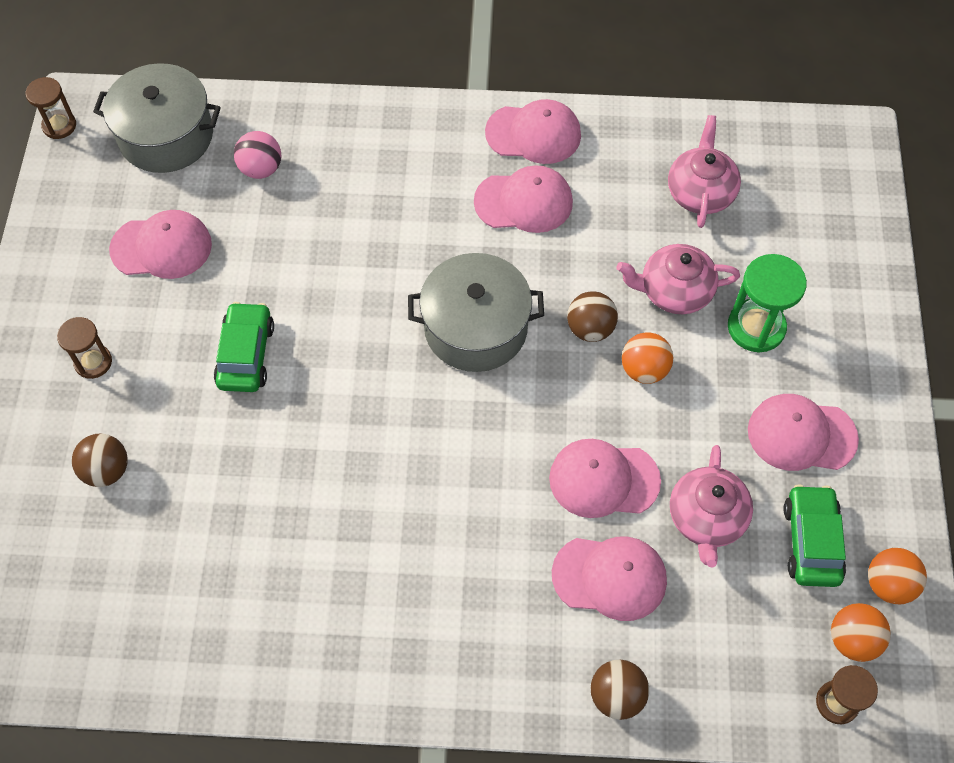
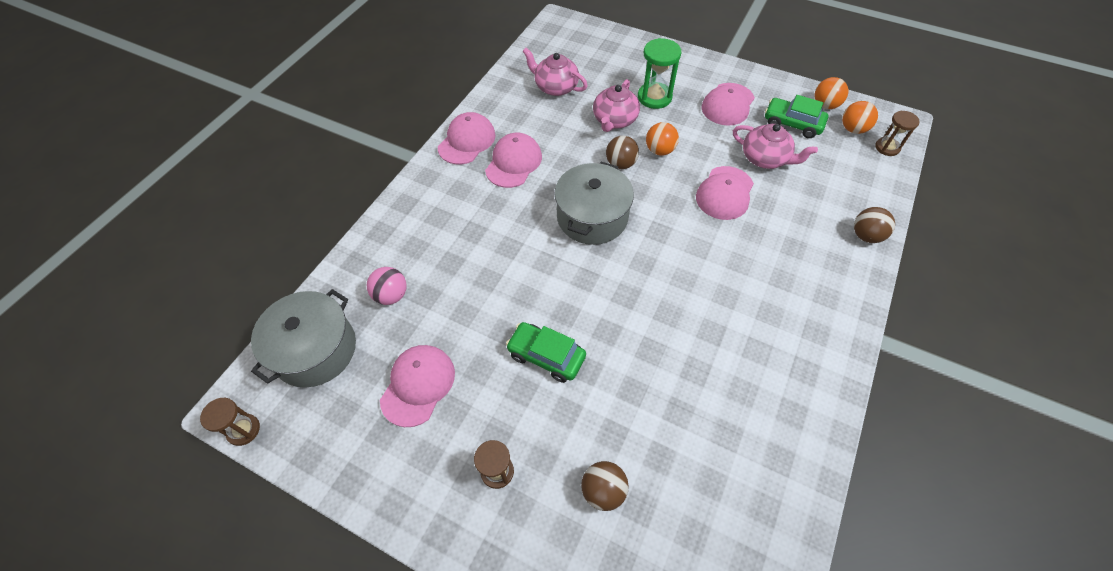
camera: 65 degrees left, 5 degrees down
pink cap [552,537,667,621] -> none

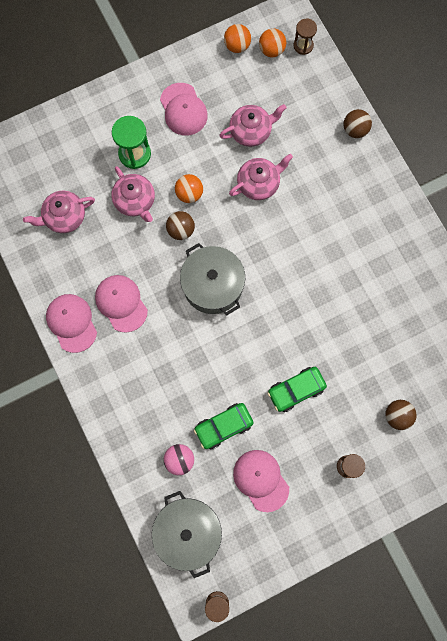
camera: 55 degrees left, 20 degrees up
pink cap [696,166,754,220] -> pink teapot [229,154,293,200]
green car [765,95,828,138] -> green car moved to [194,403,253,450]

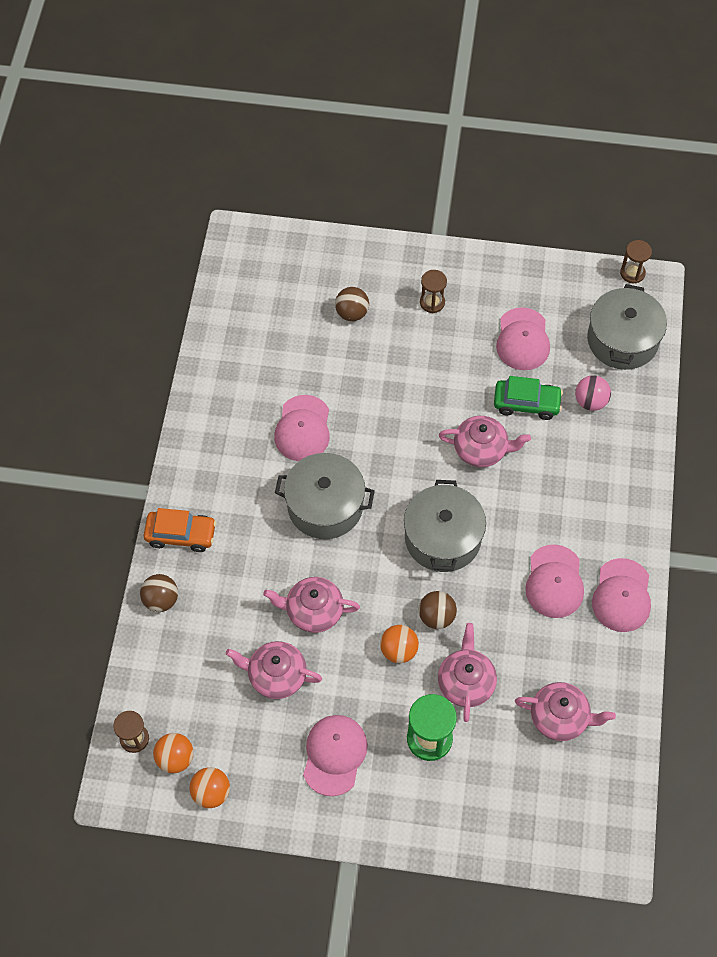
camera: 145 degrees left, 15 degrees down
green car [268,367,327,412] -> none
none -> orange car [144,508,216,552]
none -> pink cap [274,395,330,461]
none -> grey pot [275,453,375,539]
none -> pink teapot [439,416,531,467]

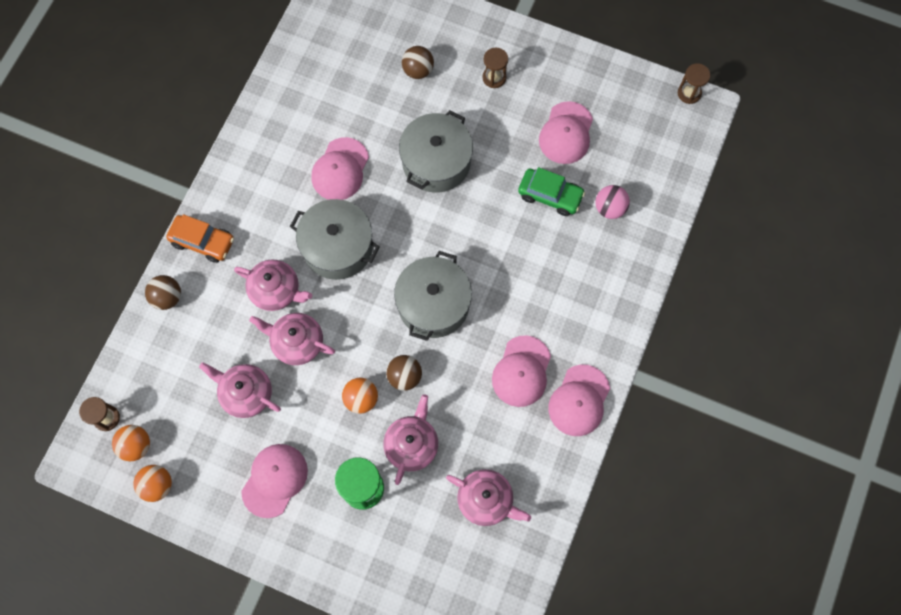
camera: 15 degrees right, 10 degrees up
pink teapot [439,416,531,467] -> pink teapot moved to [234,260,312,311]
grey pot [587,284,667,370] -> grey pot moved to [399,110,473,193]

